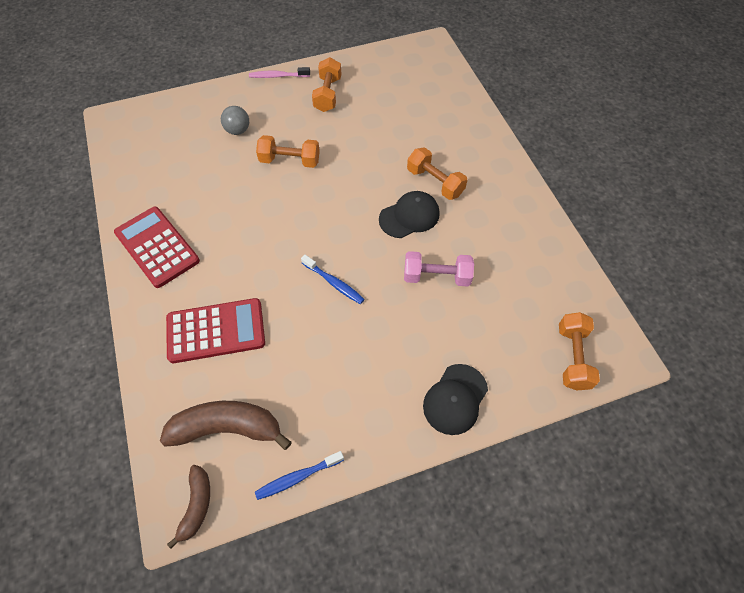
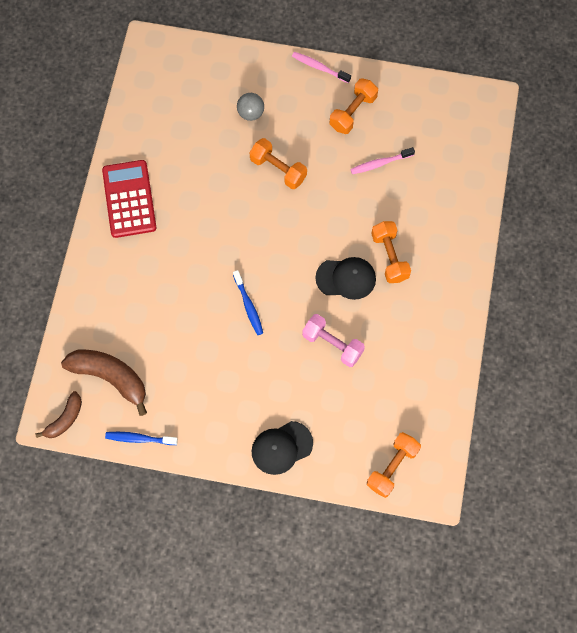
camera: 30 degrees right, 10 degrees up
red calculator [166,298,265,363] -> none
none -> pink toothbrush [350,147,415,174]

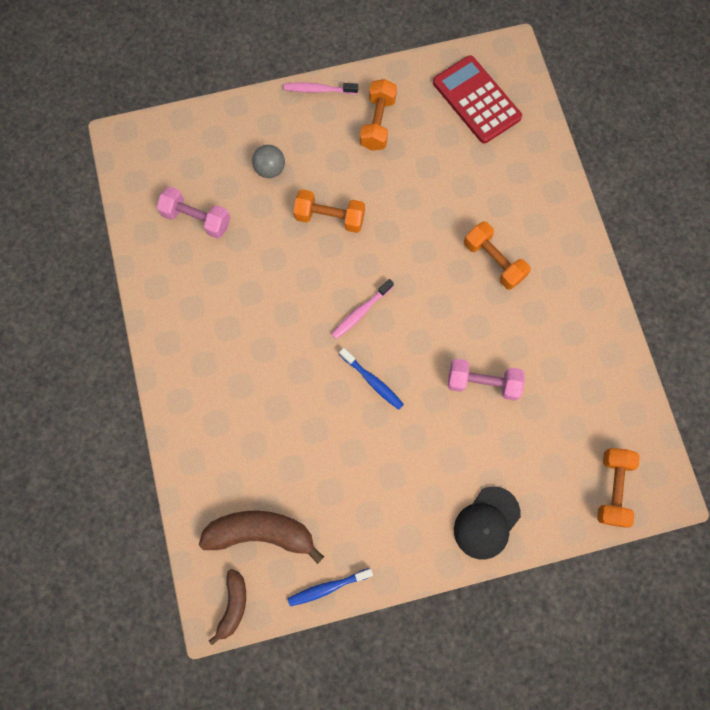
camera: 25 degrees left, 5 degrees up
red calculator [102,160,156,238] -> red calculator moved to [433,55,522,144]
black cap [315,257,376,300] -> none
pink toothbrush [350,147,415,174] -> pink toothbrush moved to [331,279,394,339]
none -> pink dumbbell [157,187,230,239]

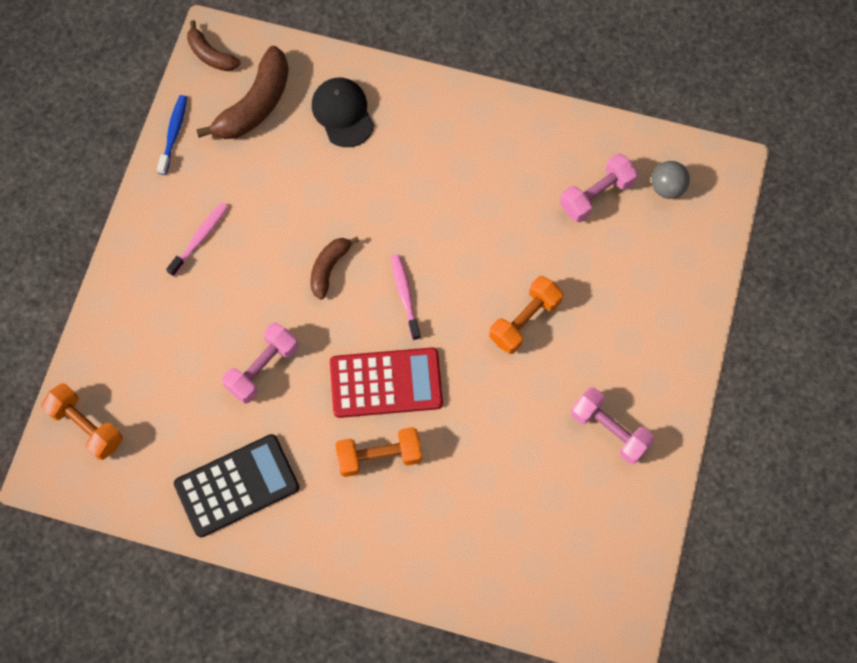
camera: 120 degrees right, 5 degrees down
grey ball [252,145,285,178] -> grey ball moved to [651,161,690,199]
pink toothbrush [284,82,358,94] -> pink toothbrush moved to [166,203,228,276]
blue toothbrush [339,348,404,410] -> brown banana [310,237,359,300]
orange dumbbell [360,79,397,151] -> pink dumbbell [571,387,655,464]
red calculator [433,55,522,144] -> red calculator moved to [330,347,443,418]
black cap [454,486,521,559] -> black cap moved to [312,78,374,147]
none -> black calculator [174,434,299,537]

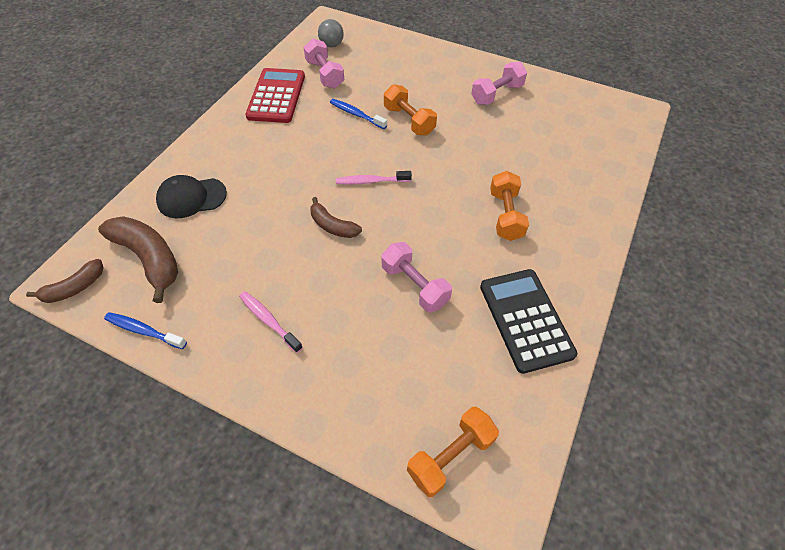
camera: 80 degrees left, 15 degrees down
red calculator [330,347,443,418] -> red calculator moved to [245,68,305,123]
none -> blue toothbrush [330,99,387,129]

